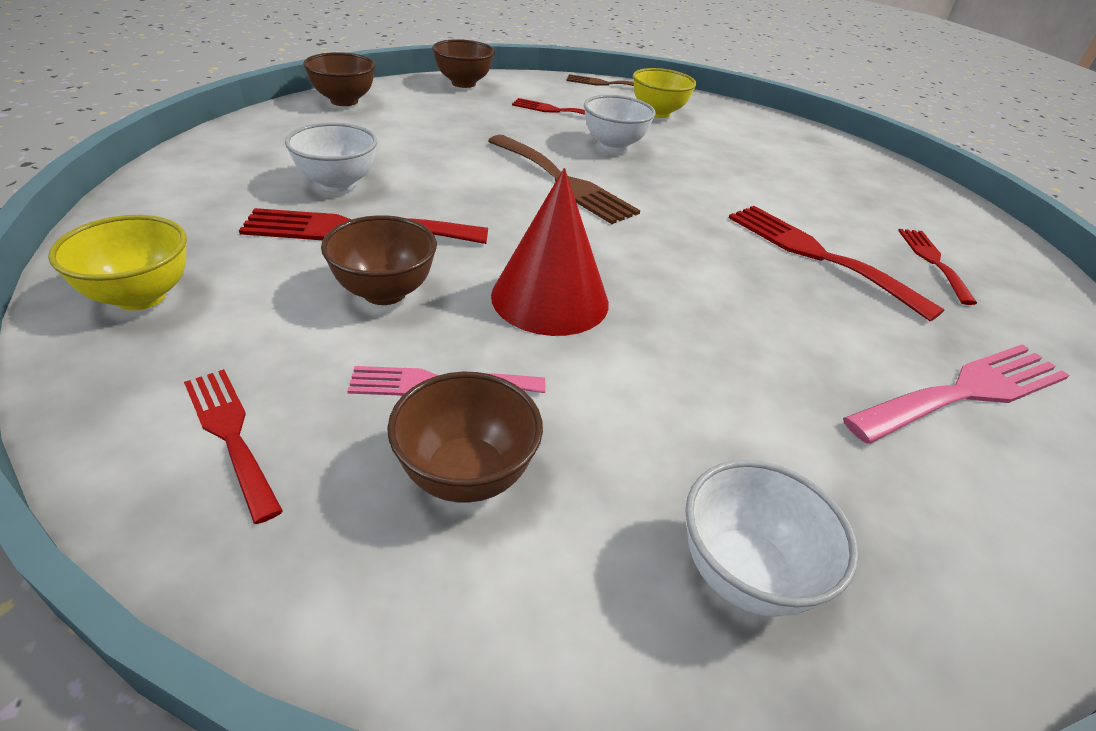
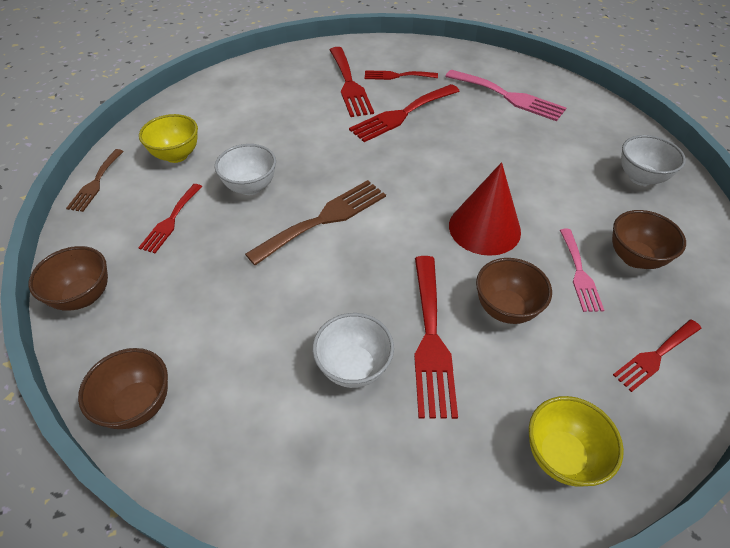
camera: 85 degrees left, 10 degrees up
pink fork [843,344,1070,444] -> pink fork turned 150 degrees clockwise [445,70,566,121]
none -> red fork [330,47,374,117]

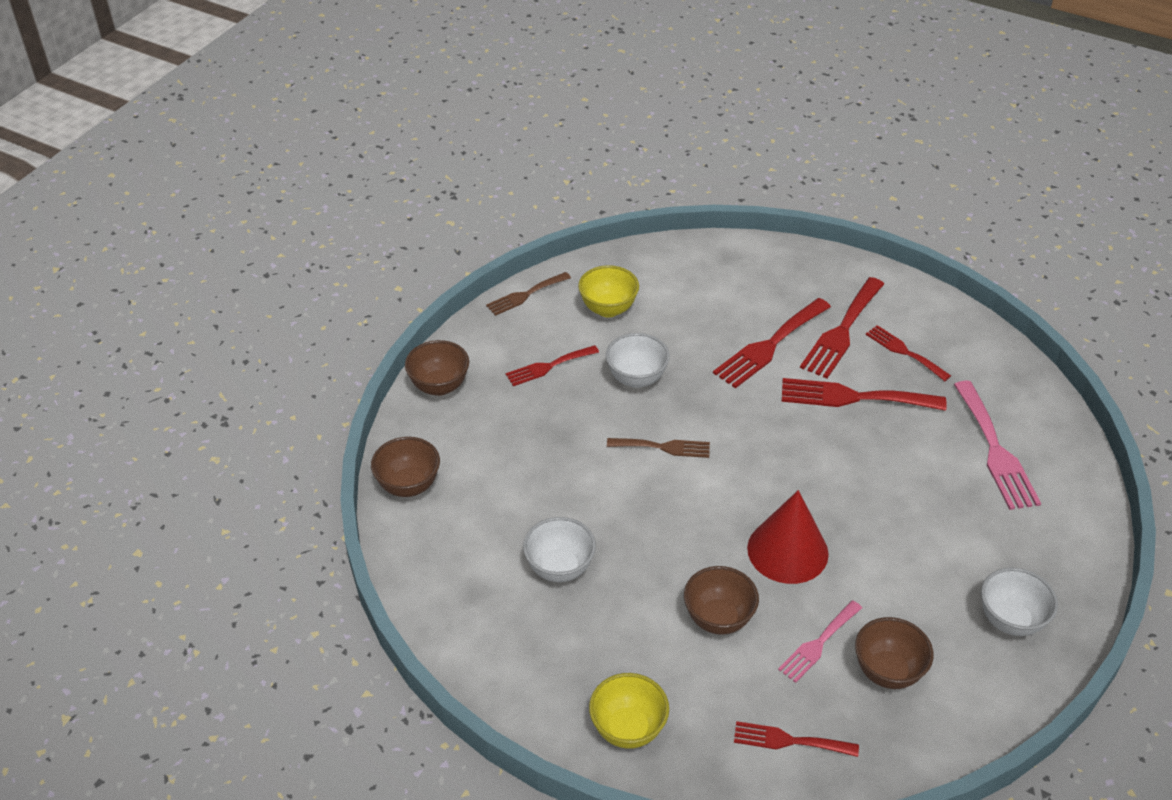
camera: 45 degrees right, 5 degrees down
brown fork [245,180,386,265] -> brown fork [607,438,710,458], size x0.61
red fork [414,256,458,419] -> red fork moved to [713,298,831,388]

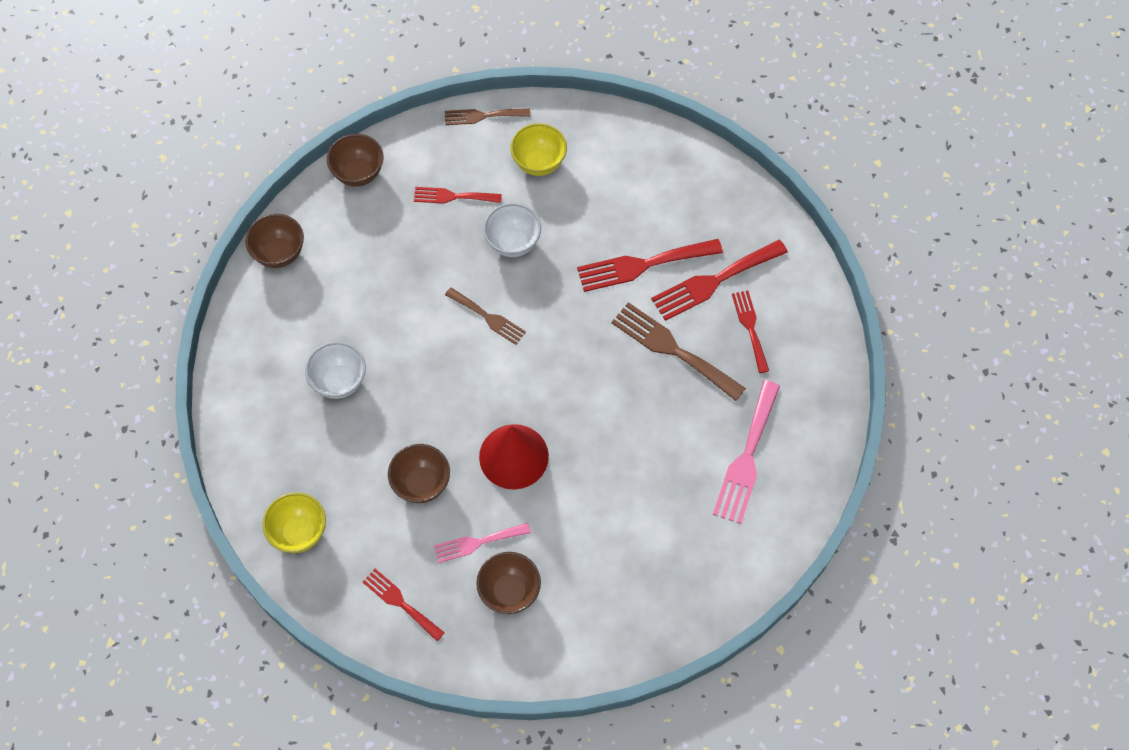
camera: 30 degrees right, 20 degrees up
red fork [782,378,947,411] -> brown fork [611,302,746,401]
white bowl [981,567,1058,636] -> none

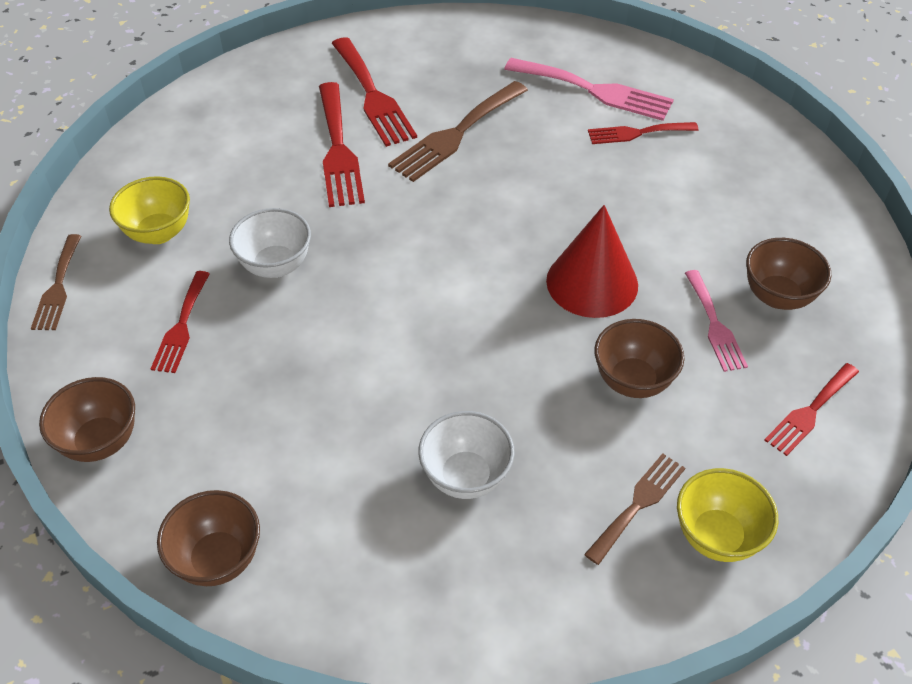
camera: 85 degrees left, 15 degrees down
brown fork [445,287,526,345] -> brown fork moved to [584,453,685,565]
red fork [732,290,769,373] -> red fork moved to [588,122,699,144]

